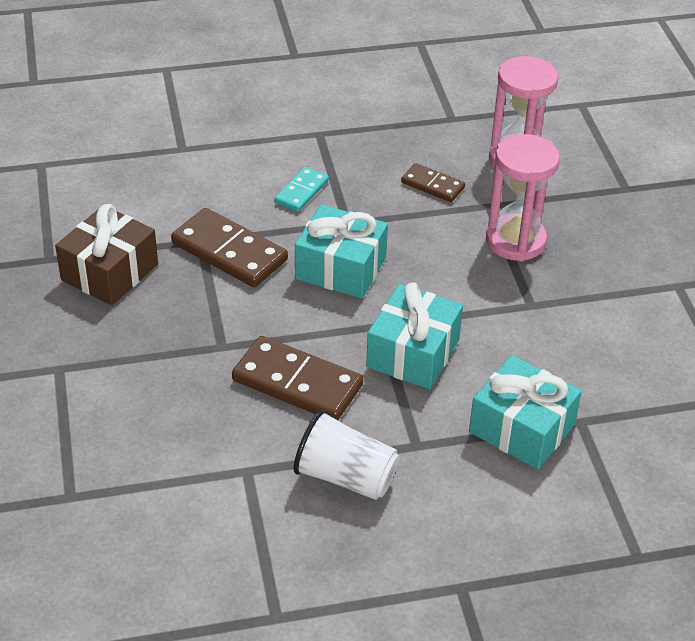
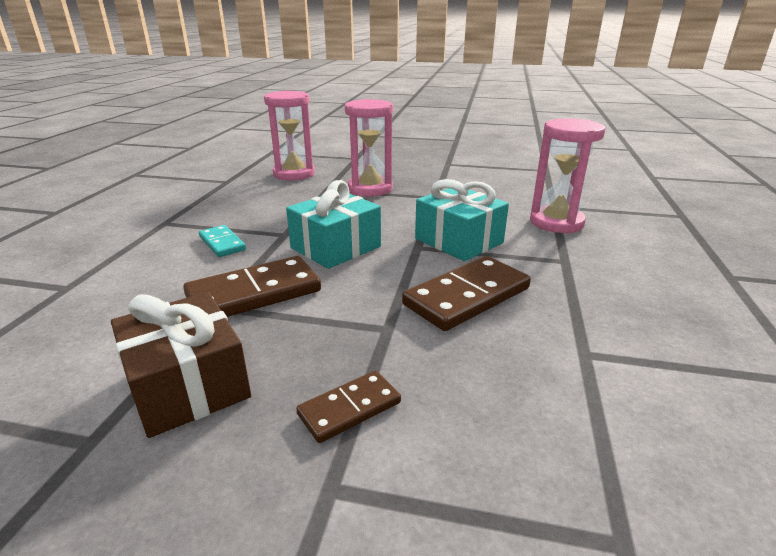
camera: 65 degrees left, 15 degrees down
white cup [294,409,399,500] -> none
brown domino [401,163,465,202] -> brown domino moved to [296,371,401,443]
turquoise gift [469,355,582,469] -> pink hourglass [530,118,605,234]

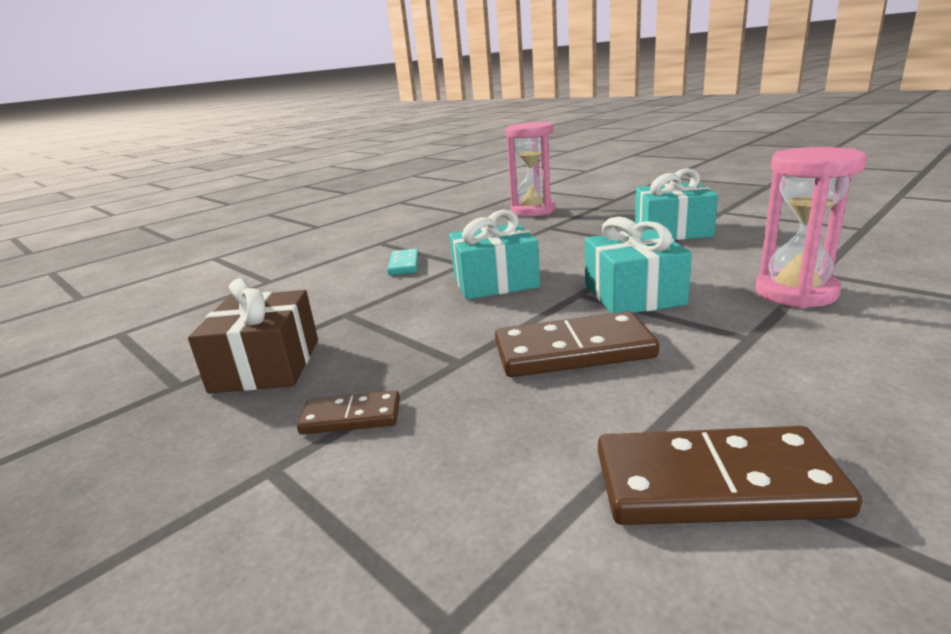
camera: 35 degrees right, 5 degrees down
brown domino [183,256,321,317] -> brown domino moved to [598,426,862,525]
pink hourglass [345,99,393,196] -> none
none -> turquoise gift [635,168,718,240]

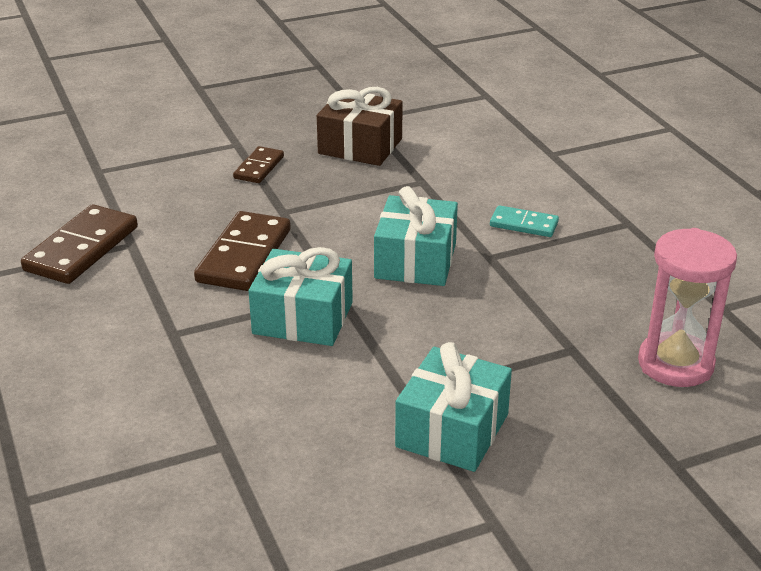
camera: 110 degrees right, 10 degrees up
pink hourglass [755,147,867,308] -> none

